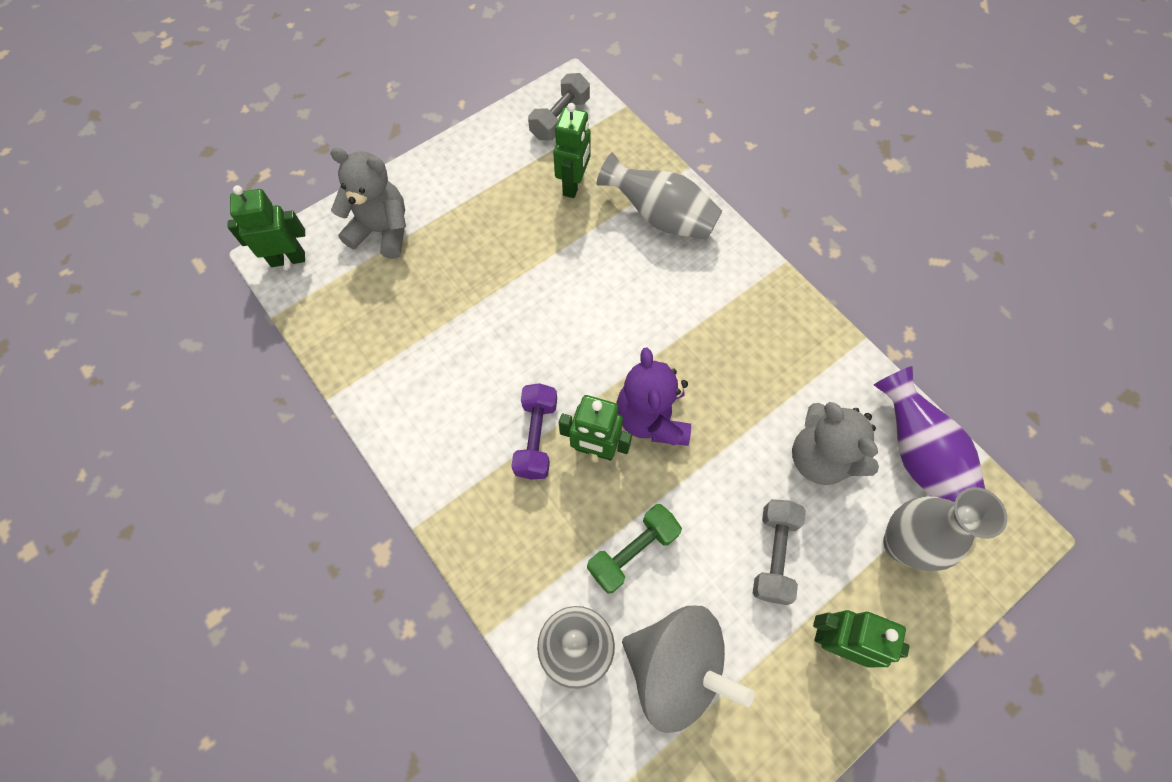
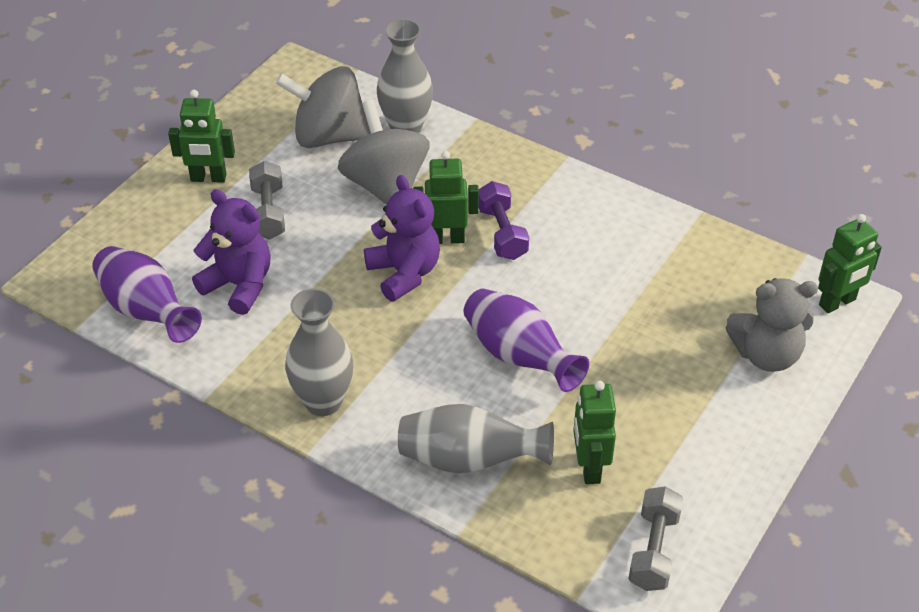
camera: 160 degrees right, 20 degrees down
green dumbbell [587,504,682,594] -> grey spinning top [338,100,430,205]
grey teddy bear [792,402,879,485] -> purple teddy bear [192,189,271,315]
grey vase [883,487,1007,571] -> grey vase moved to [285,288,353,416]
none -> purple vase [464,289,589,392]

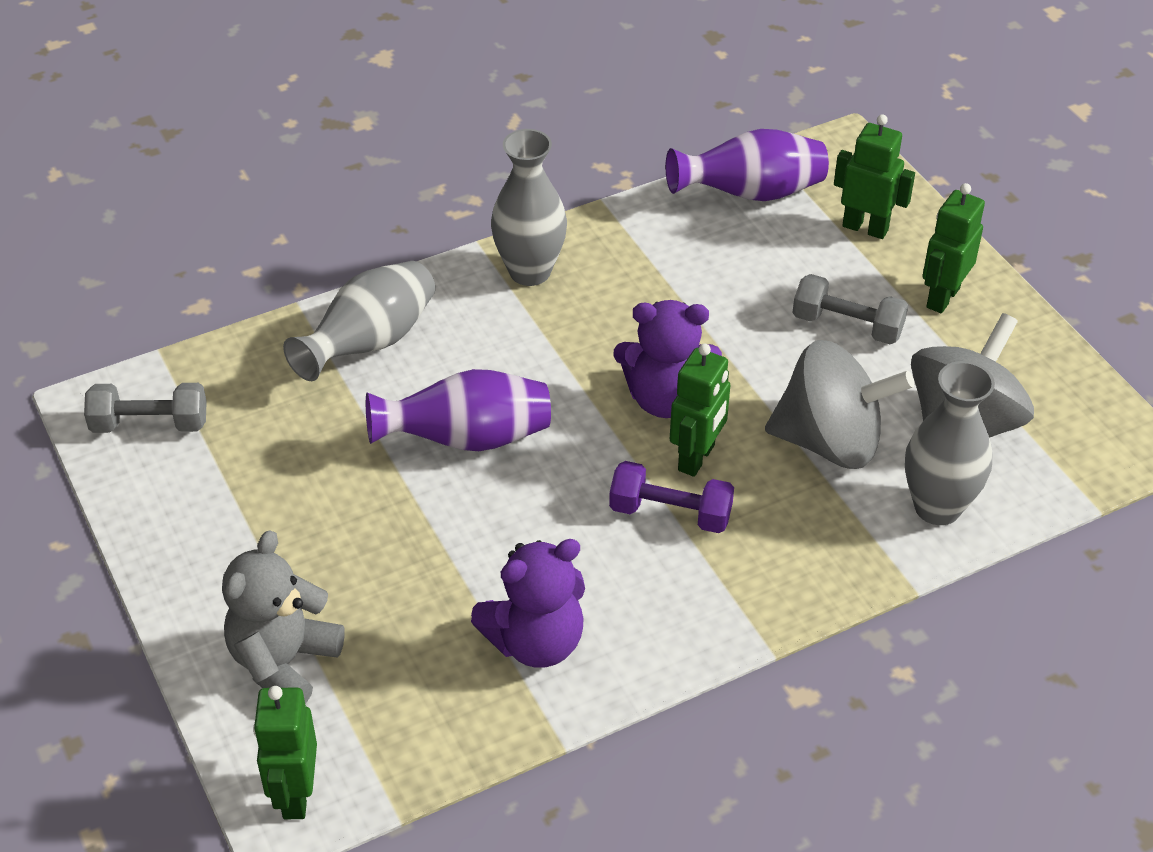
camera: 120 degrees right, 0 degrees up
purple teddy bear [192,189,271,315] -> purple teddy bear moved to [471,539,585,668]
green robot [573,381,616,484] -> green robot moved to [834,114,915,239]
grey dumbbell [629,486,683,591] -> grey dumbbell turned 45 degrees counterclockwise [84,383,207,433]

